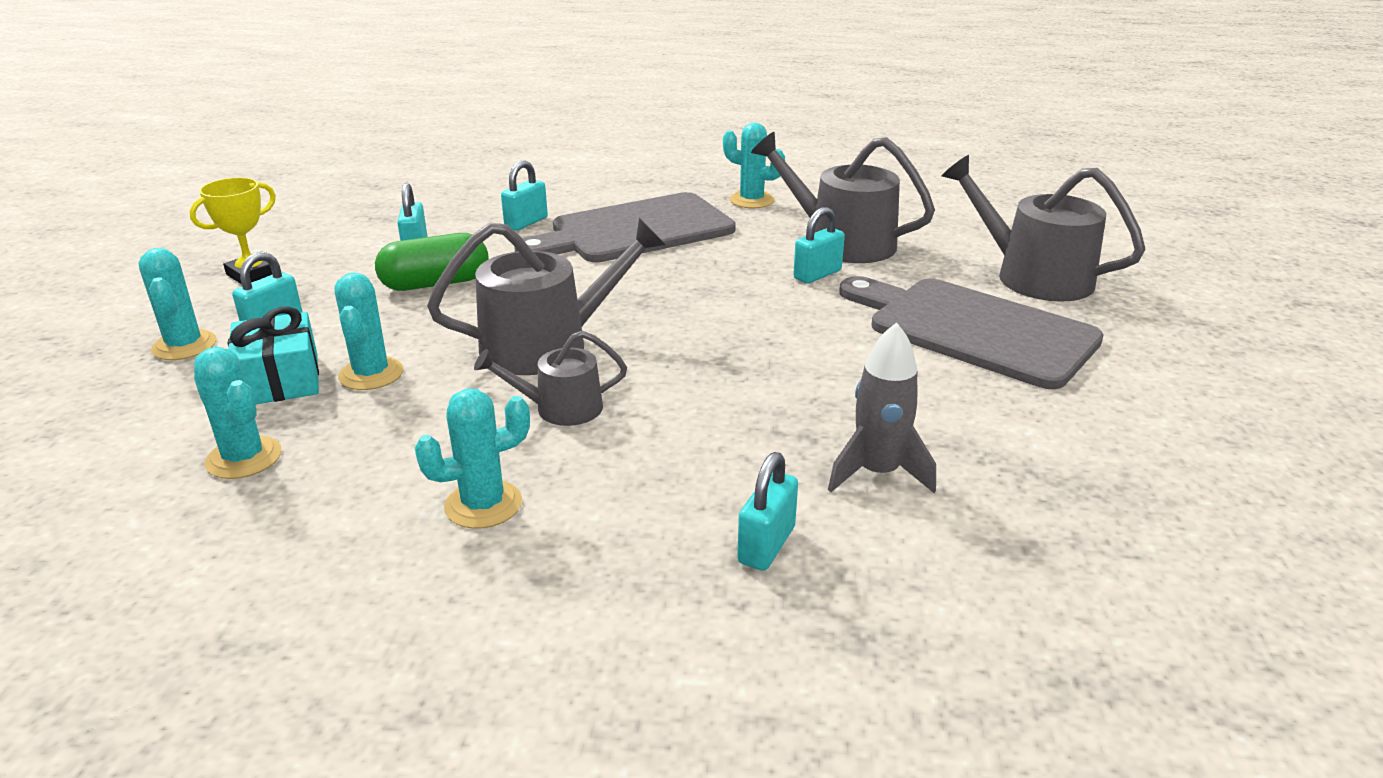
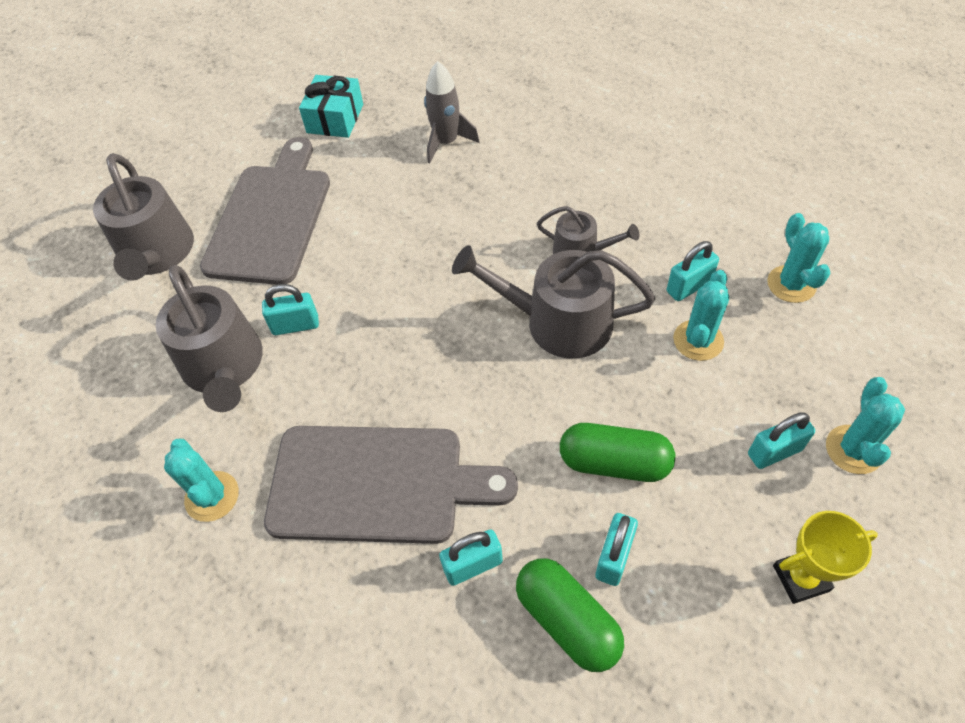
camera: 145 degrees left, 25 degrees up
turquoise gift [228,306,319,405] -> turquoise gift moved to [299,75,363,138]
turquoise cactus [415,389,530,529] -> none
turquoise padlock [737,452,798,571] -> turquoise padlock moved to [667,241,719,301]
grey cutting board [839,276,1104,389] -> grey cutting board turned 150 degrees counterclockwise [200,137,330,285]
none -> green capsule [516,559,624,672]

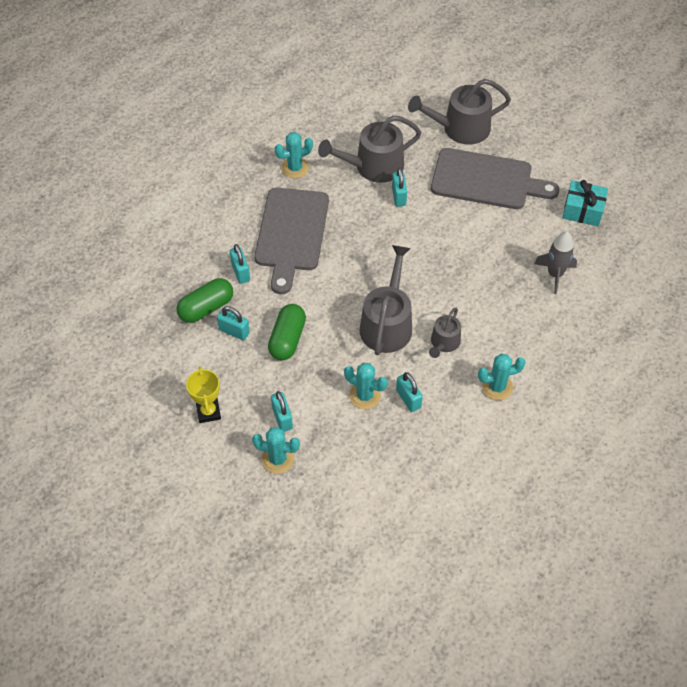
camera: 90 degrees right, 0 degrees up
turquoise cactus [767,213,830,303] -> turquoise cactus moved to [478,354,526,400]

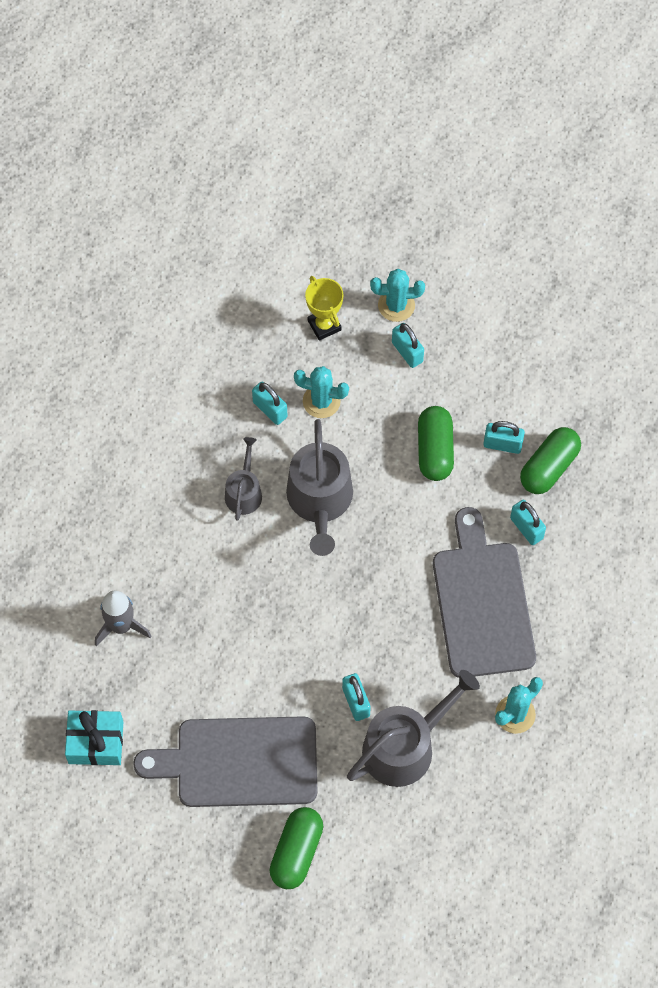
camera: 165 degrees right, 10 degrees up
yellow trophy [186,366,221,423] -> yellow trophy moved to [305,276,344,340]
grey watering can [408,79,511,145] -> green capsule [270,807,323,889]
turquoise cactus [478,354,526,400] -> none

